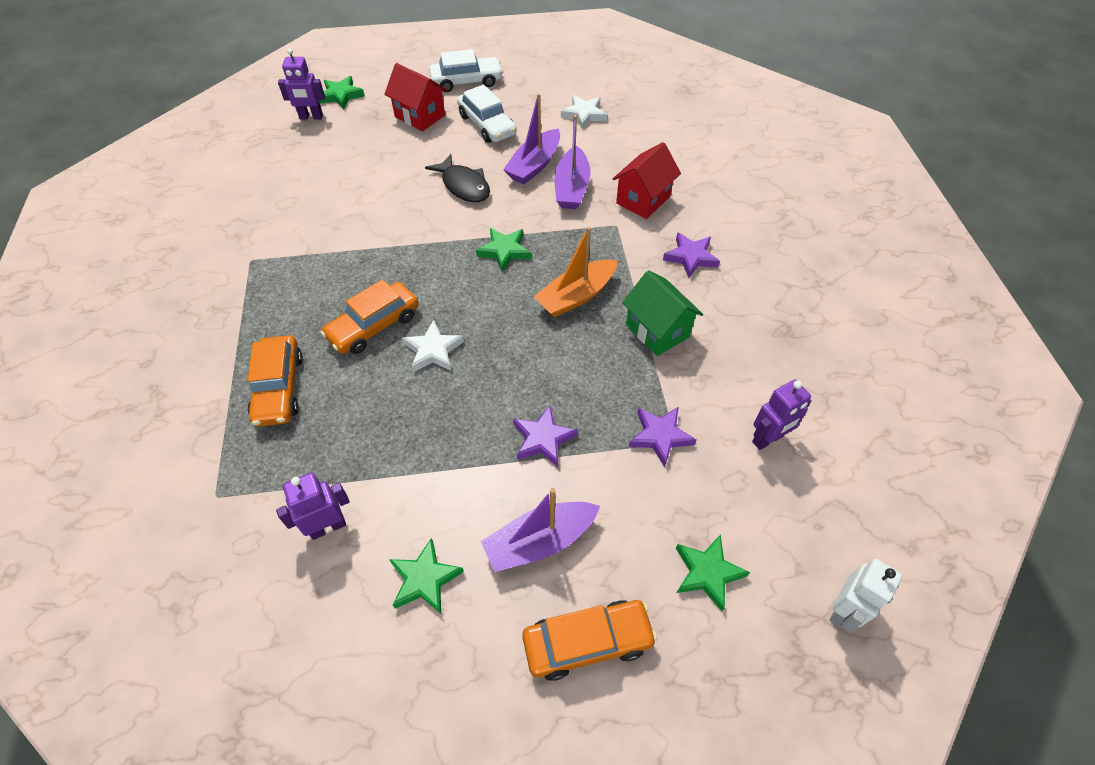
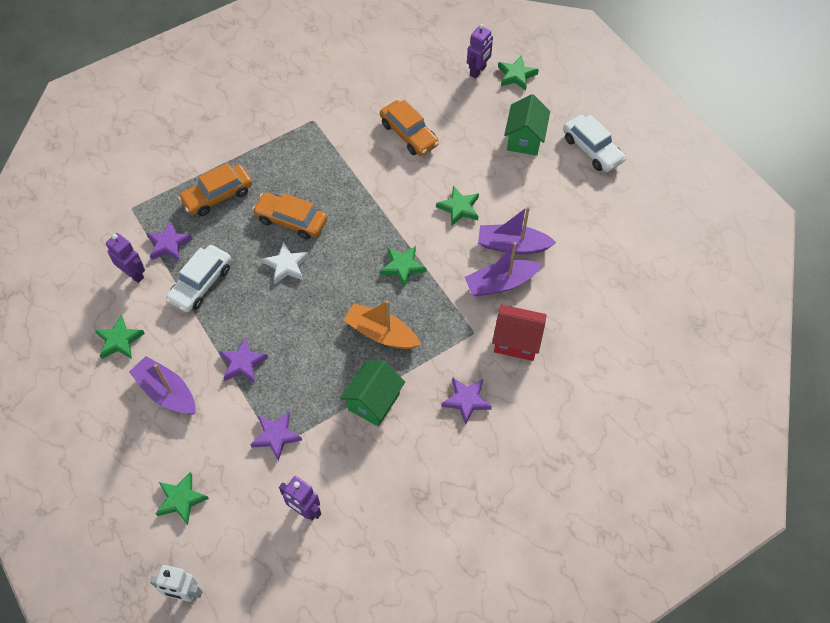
camera: 65 degrees right, 5 degrees up
purple robot [278,48,325,119] -> purple robot turned 120 degrees counterclockwise [467,24,493,79]
red house [384,63,447,131] -> green house [504,94,550,156]
black fish [425,154,490,202] -> green star [436,186,479,226]
white car [457,85,517,143] -> white car moved to [166,245,231,312]
orange car [522,600,657,681] -> orange car moved to [380,100,439,156]
white star [561,95,607,129] -> none
none -> purple star [146,221,192,261]

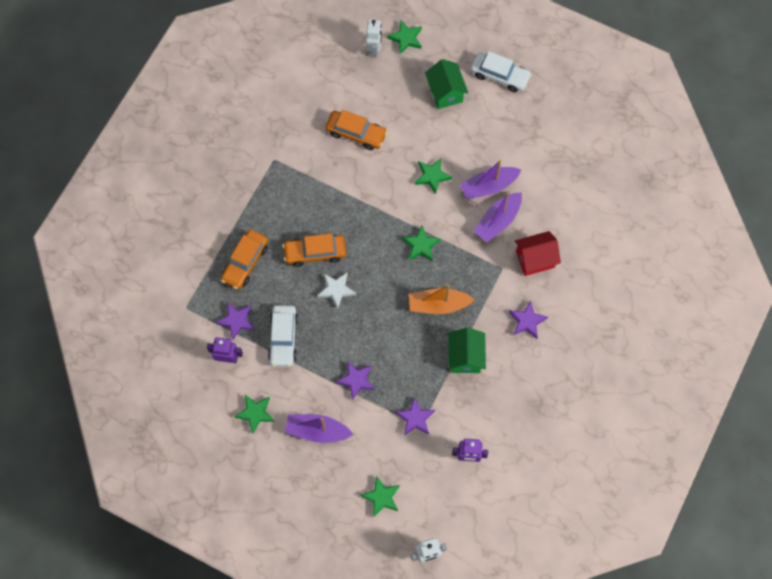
camera: 30 degrees left, 10 degrees up
purple robot [467,24,493,79] -> white robot [366,19,382,58]

